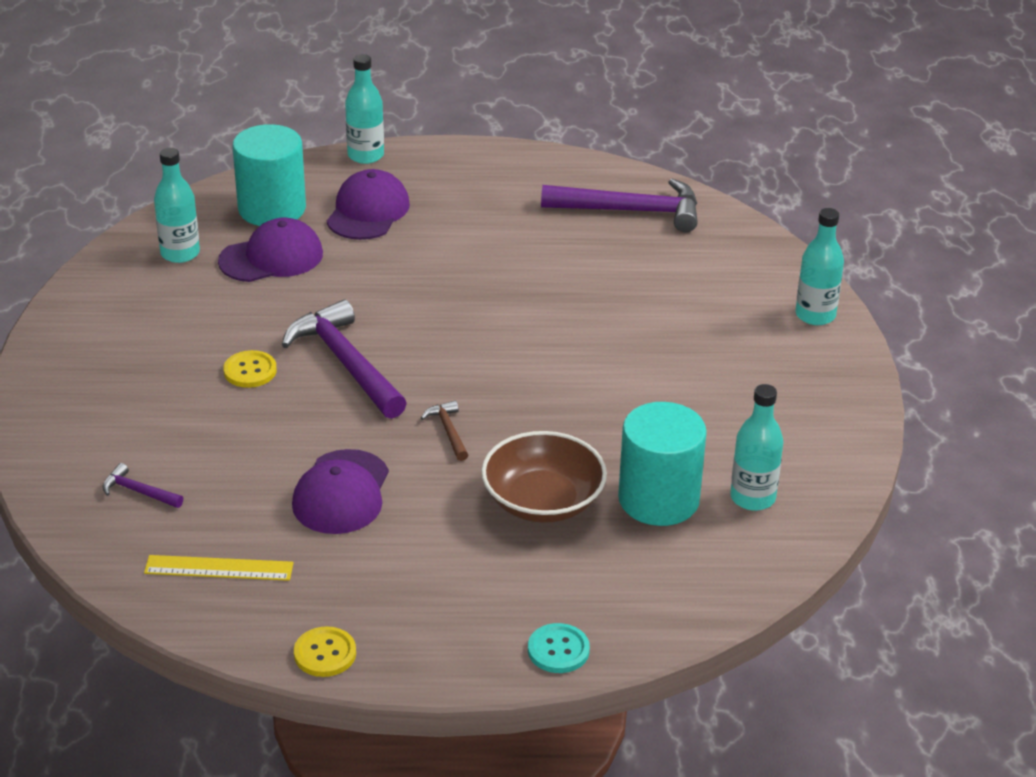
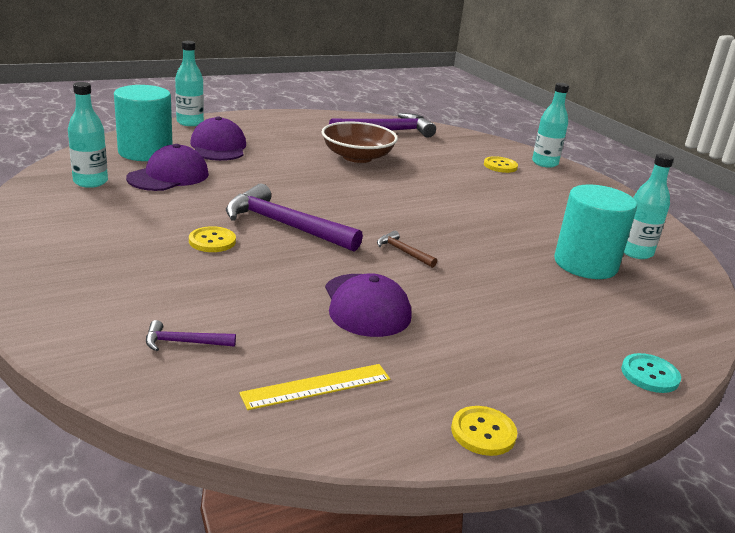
camera: 30 degrees left, 10 degrees down
brown bowl [481,431,607,523] -> brown bowl moved to [321,121,398,163]
none -> yellow button [484,156,518,173]

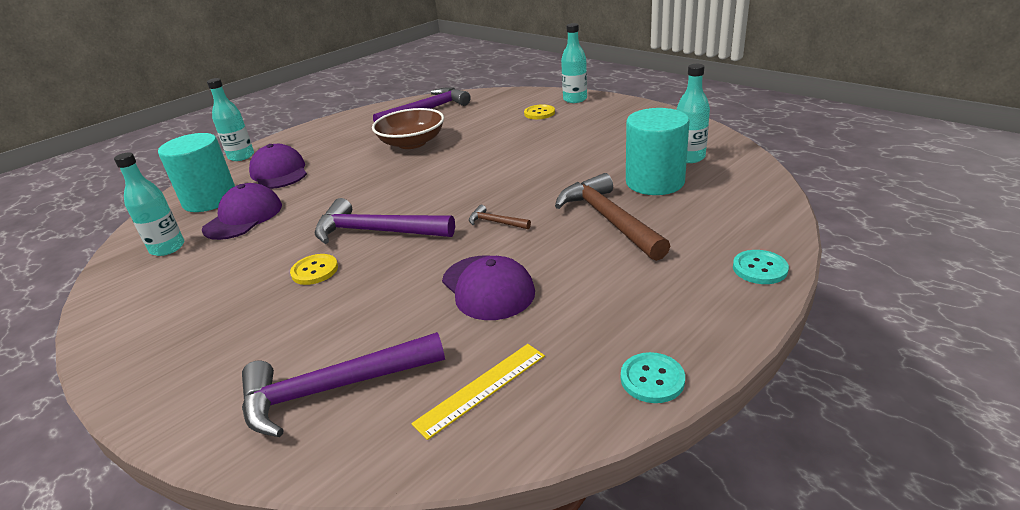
camera: 10 degrees left, 5 degrees up
purple hammer [146,320,236,351] -> purple hammer [242,332,445,437], size x2.21
yellow button [451,406,517,456] -> turquoise button [621,352,685,403]
none -> brown hammer [555,173,670,261]

